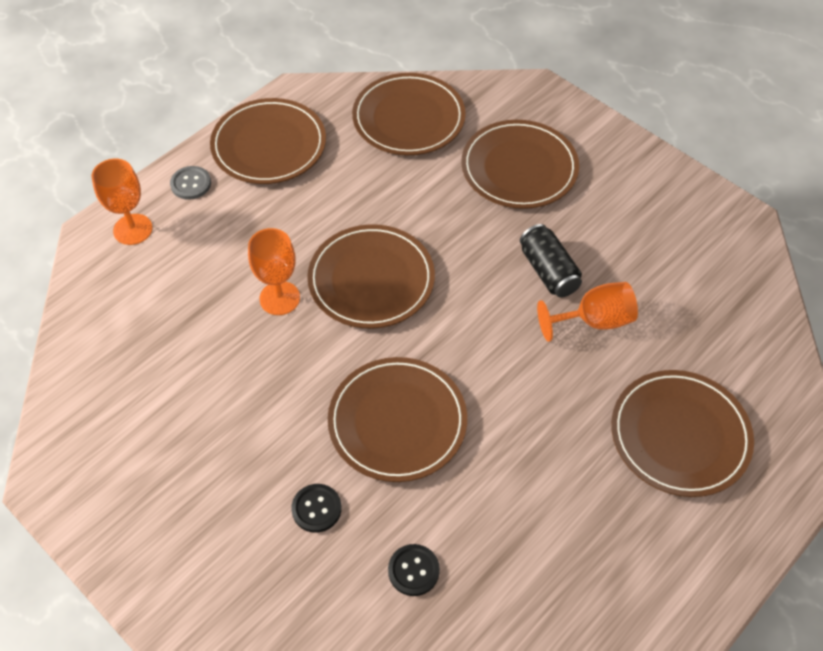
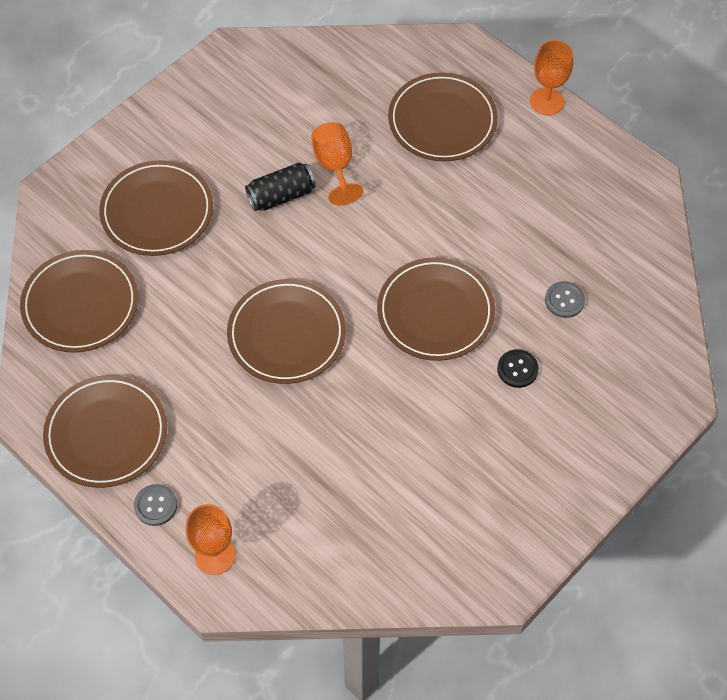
camera: 90 degrees left, 5 degrees up
orange goblet [248,228,300,315] -> orange goblet moved to [530,40,573,116]
black button [388,544,440,596] -> grey button [545,281,585,318]

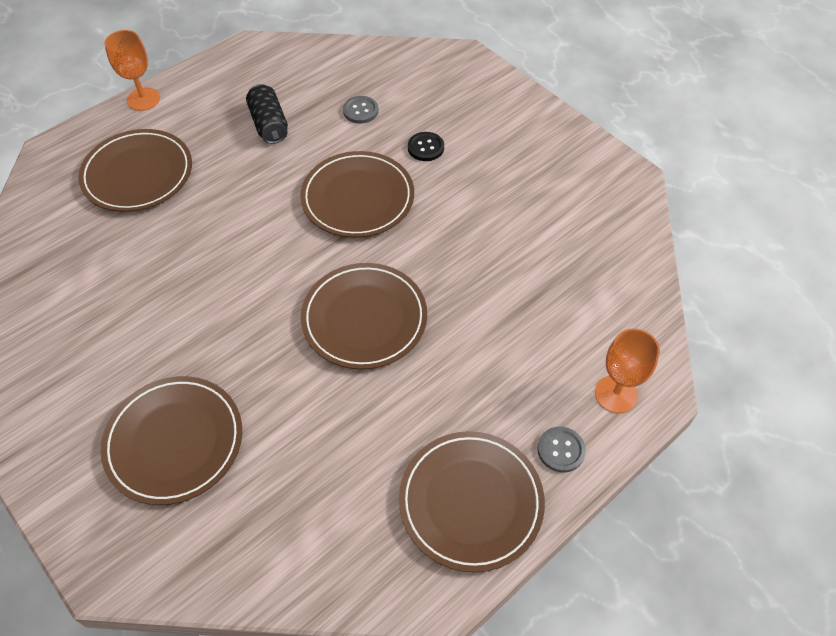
camera: 85 degrees left, 5 degrees down
brown plate [20,250,138,353] -> none
black can [245,163,315,211] -> black can moved to [246,84,288,144]
orange goblet [311,122,363,206] -> none

